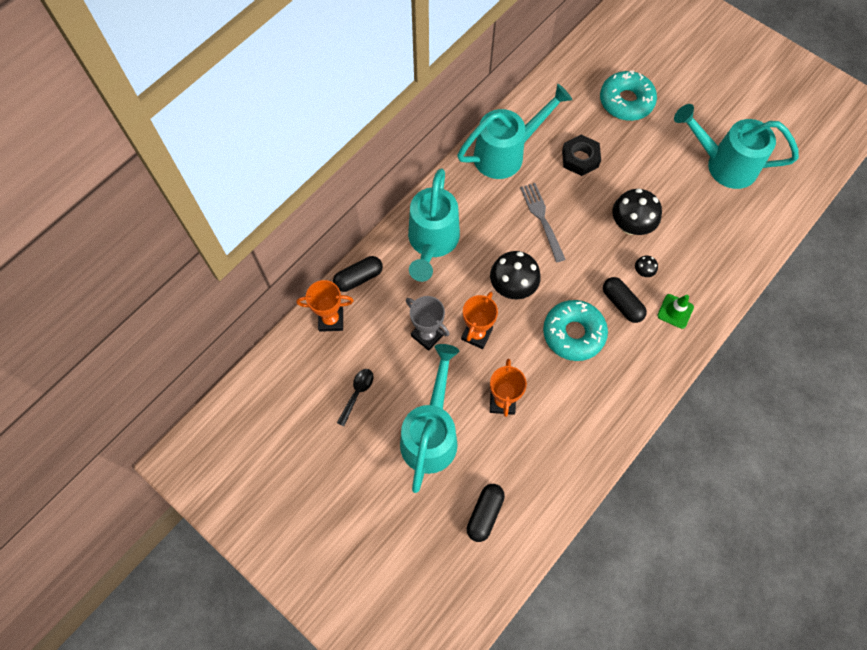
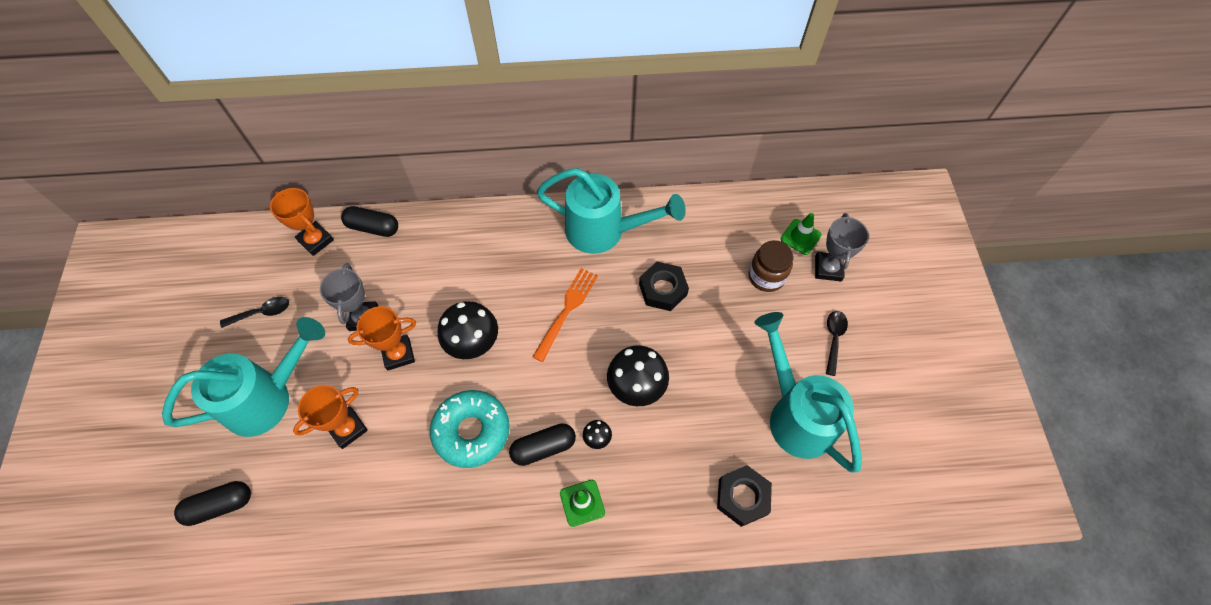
camera: 45 degrees right, 5 degrees down
turquoise watering can [408,168,460,282] -> none
grey fork [520,183,566,262] -> orange fork [532,268,598,362]
turquoise donut [600,70,657,121] -> brown jar [749,240,793,292]
black capsule [603,277,647,323] -> black capsule turned 60 degrees clockwise [509,423,576,466]
none -> black nut [717,465,772,527]
none -> green traffic cone [781,213,822,255]
none -> grey trophy [815,213,869,281]
none -> black spoon [826,311,848,376]

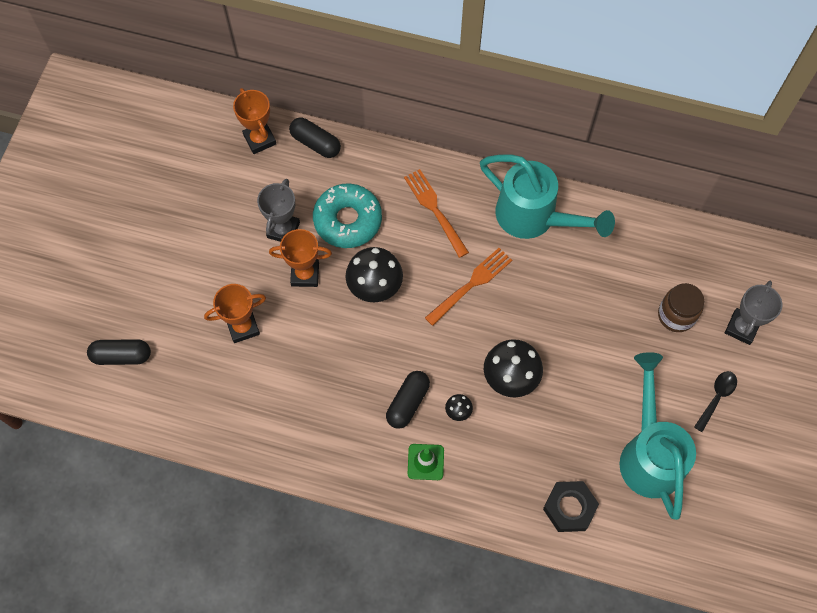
camera: 20 degrees right, 5 degrees up
turquoise watering can [162,317,325,437] -> none
black spoon [220,297,289,328] -> none
turquoise donut [430,390,510,468] -> turquoise donut moved to [313,184,382,248]
black capsule [509,423,576,466] -> black capsule turned 60 degrees counterclockwise [386,371,430,429]
black nut [639,262,689,311] -> none
green traffic cone [781,213,822,255] -> none
none -> orange fork [404,169,469,258]

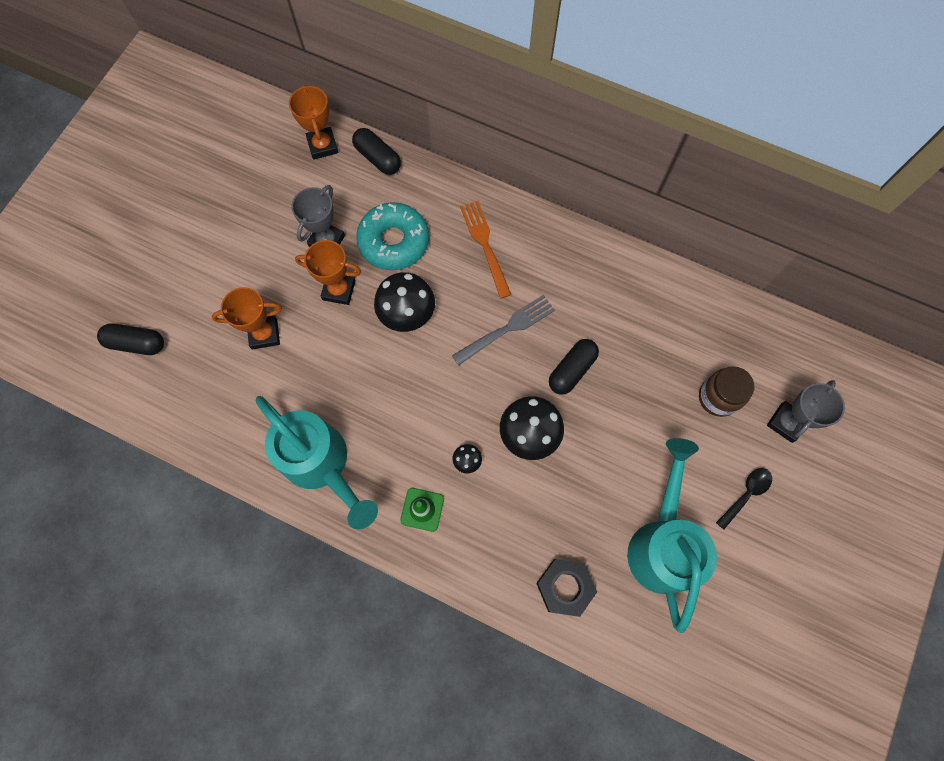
camera: 10 degrees right, 5 degrees up
black capsule [386,371,430,429] -> black capsule moved to [549,339,599,395]
orange fork [425,248,512,326] -> grey fork [452,295,555,366]
turquoise watering can [480,155,615,239] -> turquoise watering can moved to [255,396,378,529]

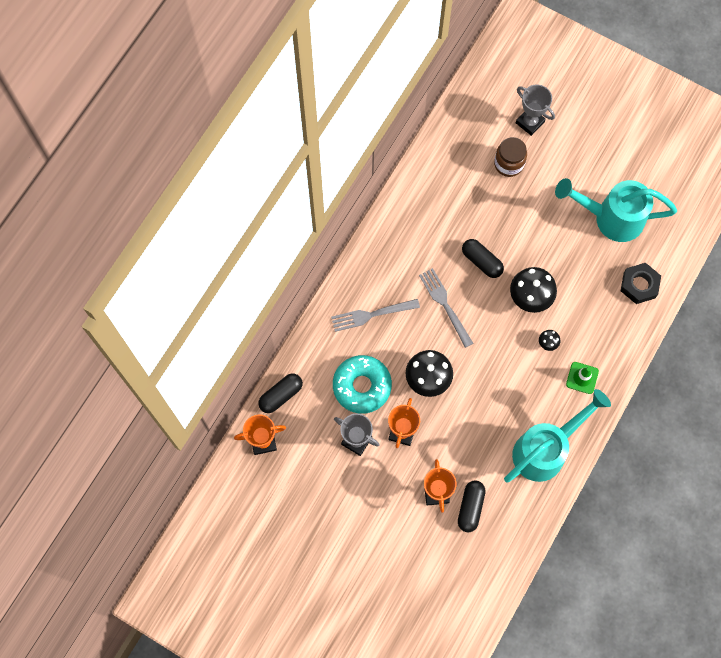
camera: 85 degrees left, 0 degrees up
black capsule [97,324,164,355] -> black capsule moved to [458,480,486,532]
orange fork [460,201,512,299] -> grey fork [331,299,420,332]
black spoon [716,468,772,529] -> none

